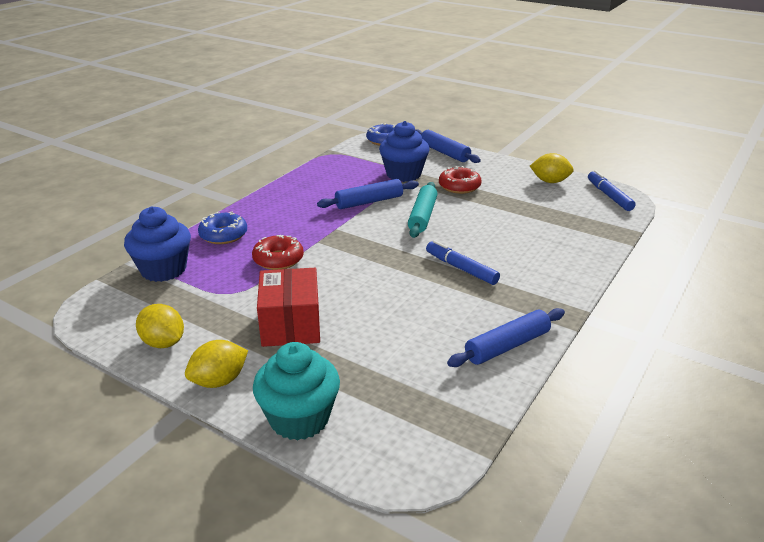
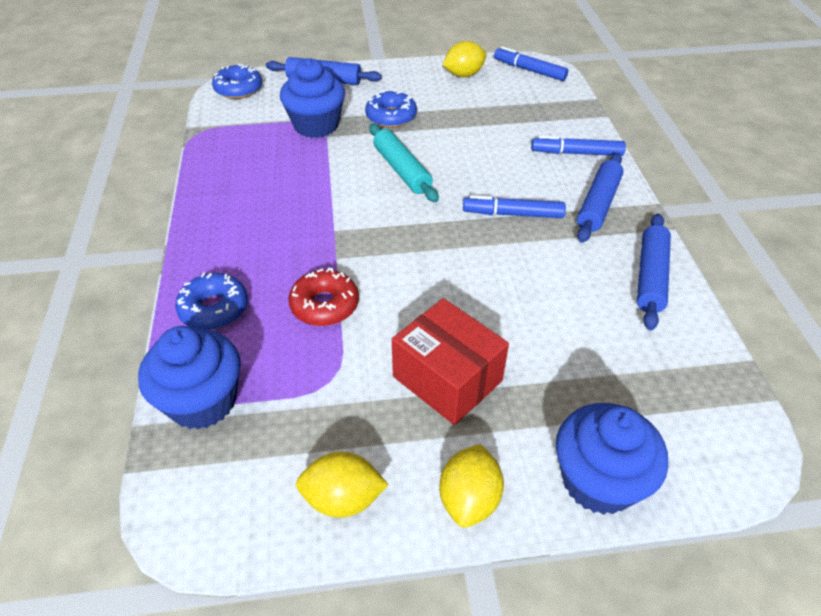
camera: 40 degrees left, 15 degrees up
turquoise cupcake [253,342,340,441] -> blue cupcake [556,403,668,515]
blue rolling pin [317,179,419,209] -> blue rolling pin moved to [577,153,623,243]
red donut [439,166,481,194] -> blue donut [365,90,417,128]
none -> blue marker [531,136,626,156]

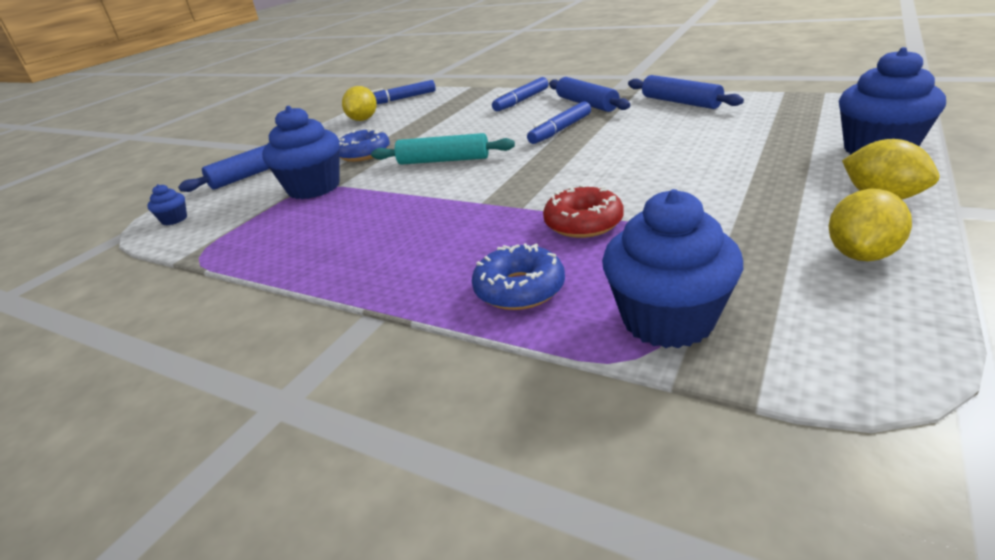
camera: 50 degrees left, 15 degrees down
blue donut [212,64,262,99] -> blue cupcake [147,184,187,225]
red box [392,298,509,425] -> none

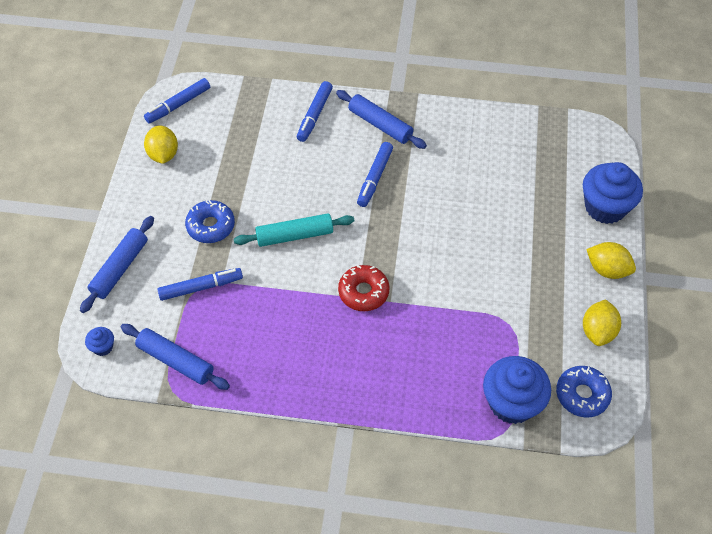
camera: 25 degrees left, 25 degrees up
blue cupcake [262,106,340,199] -> blue marker [157,268,243,301]
blue donut [472,243,565,310] -> blue donut moved to [556,366,612,418]
red donut [543,185,624,238] -> red donut moved to [338,265,389,311]
blue rolling pin [628,75,744,109] -> blue rolling pin moved to [121,324,230,390]

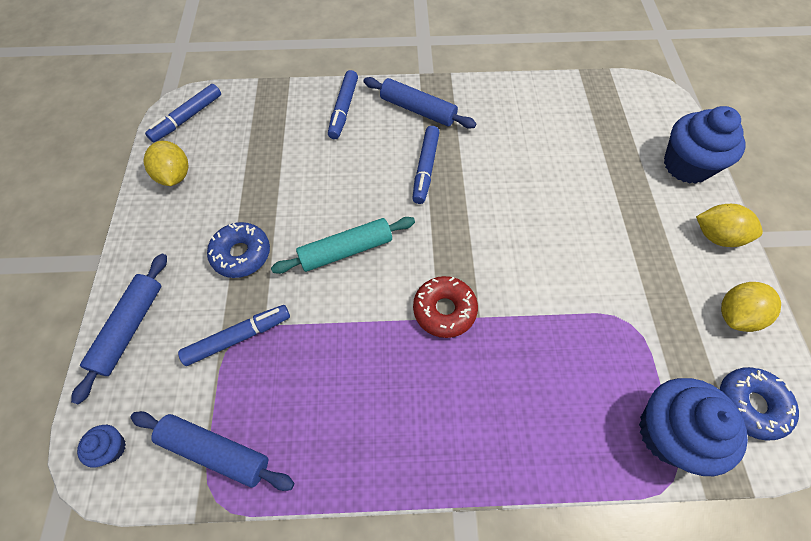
camera: 10 degrees left, 5 degrees up
yellow lemon [583,300,621,346] -> yellow lemon turned 45 degrees clockwise [721,282,781,332]

